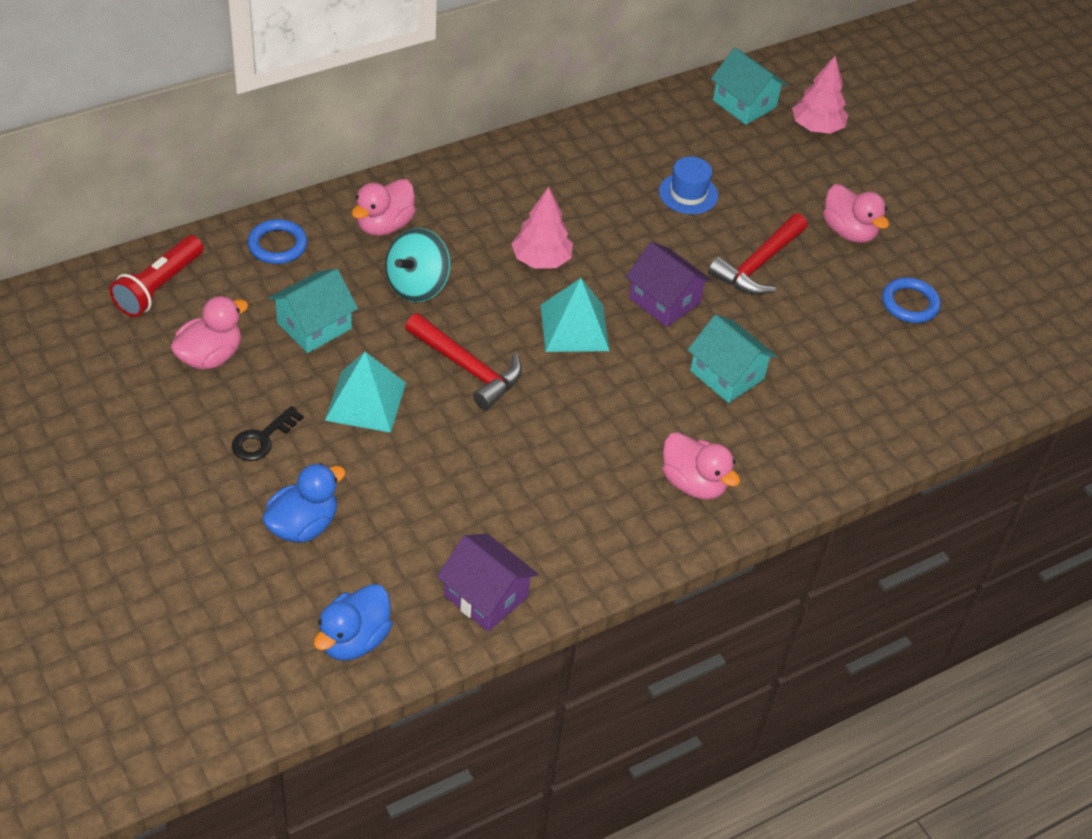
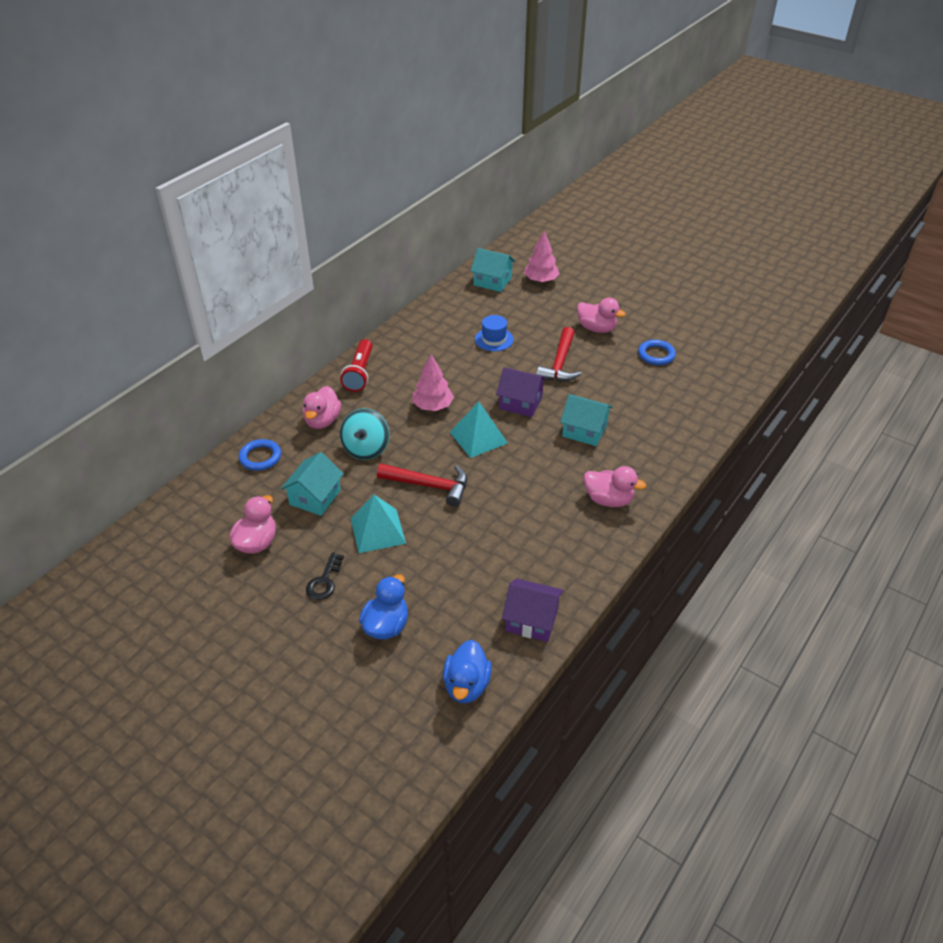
camera: 20 degrees left, 5 degrees down
red flashlight [109,235,203,317] -> red flashlight moved to [340,339,373,392]

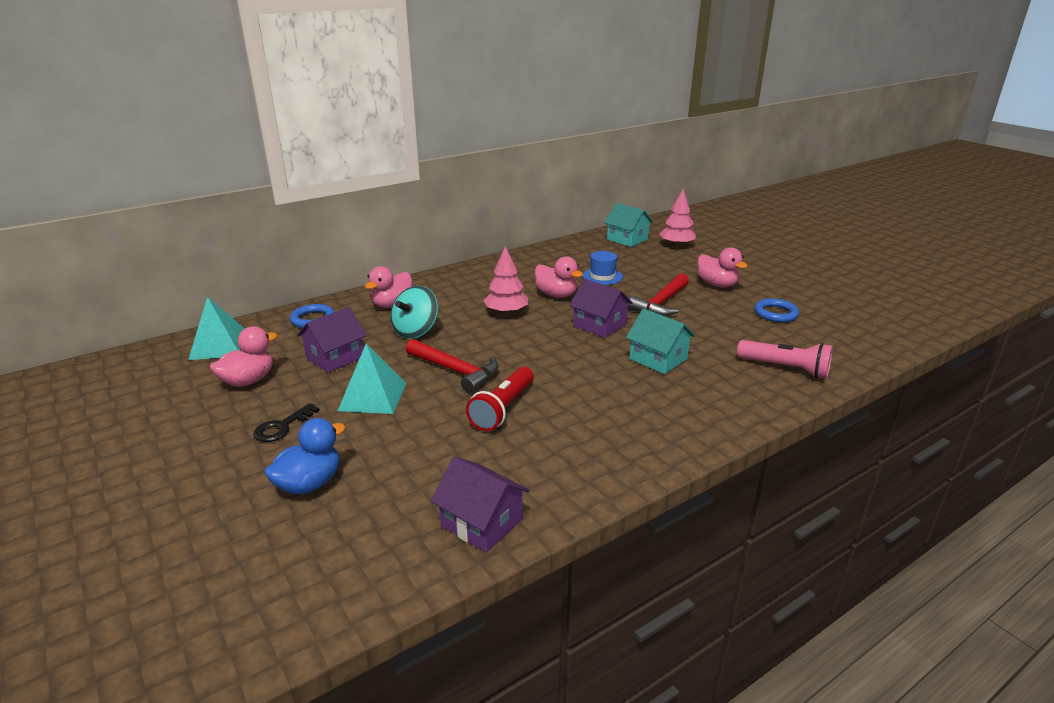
camera: 20 degrees right, 15 degrees down
turquoise house [281,452,344,516] -> purple house [297,307,367,373]
red flashlight [340,339,373,392] -> red flashlight moved to [466,367,534,431]
blue duck [443,640,492,703] -> none
turquoise pyramid [450,402,508,458] -> turquoise pyramid moved to [188,297,245,360]
pink duck [584,466,646,507] -> pink duck moved to [535,256,583,298]
none -> pink flashlight [737,340,833,379]

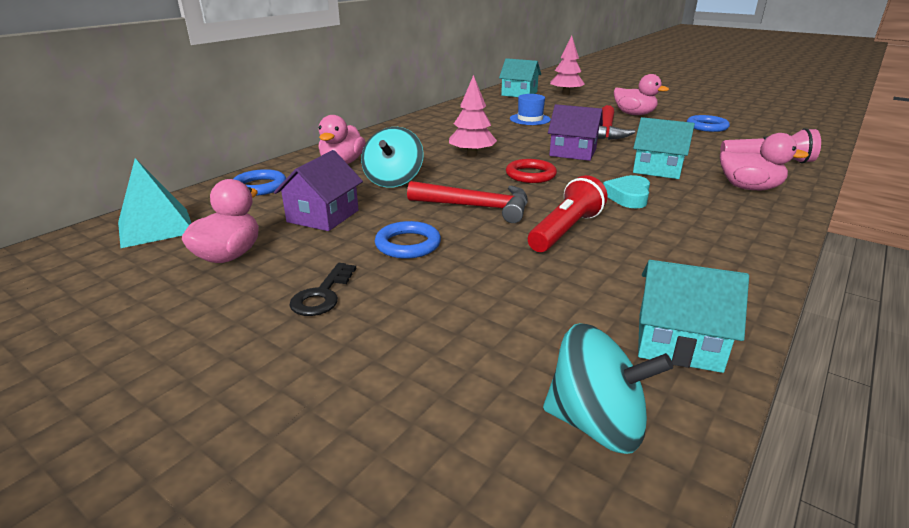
camera: 20 degrees left, 0 degrees up
blue duck [264,418,346,494] -> none
turquoise pyramid [338,344,407,414] -> blue ring [375,221,441,259]
purple house [431,457,530,553] -> turquoise house [638,260,749,373]
red flashlight [466,367,534,431] -> red flashlight turned 150 degrees counterclockwise [528,175,607,252]
pink duck [535,256,583,298] -> pink duck moved to [720,133,809,190]
none -> red ring [506,159,557,183]
none -> turquoise spinning top [543,323,673,454]
none -> turquoise heart [603,175,650,208]

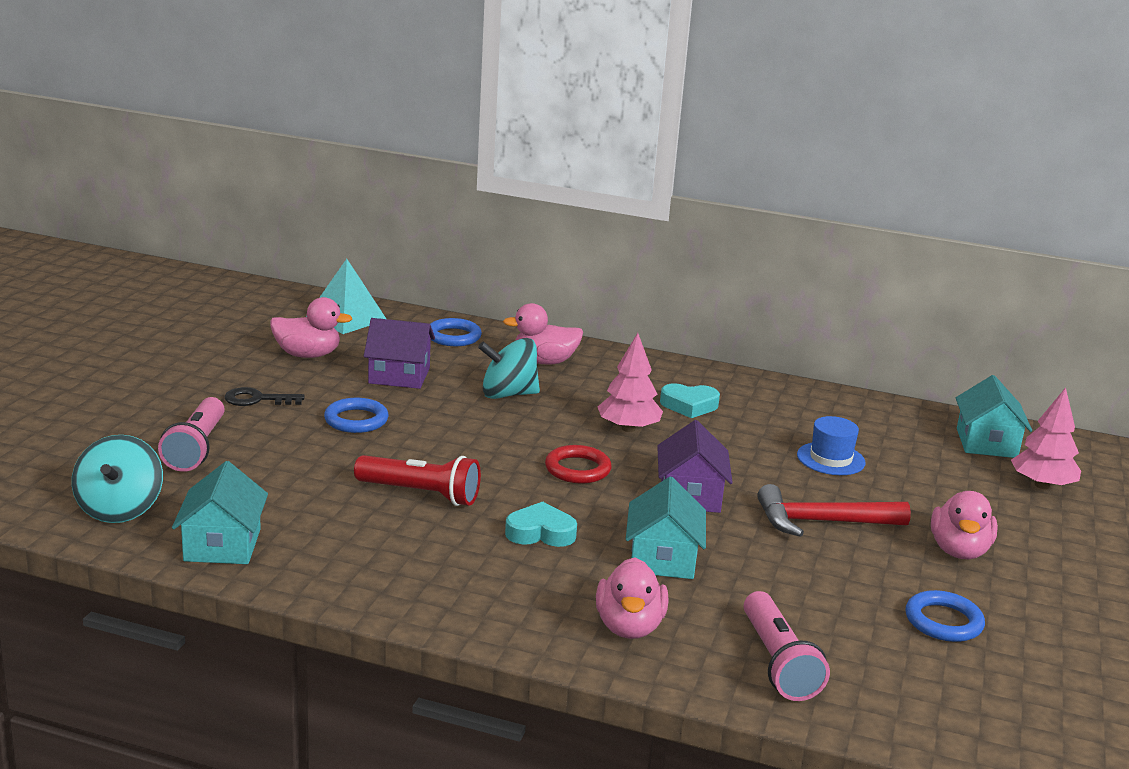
camera: 70 degrees right, 5 degrees down
red hammer [407,181,528,223] -> none
none -> pink flashlight [158,397,225,472]
none -> turquoise heart [660,383,720,418]

